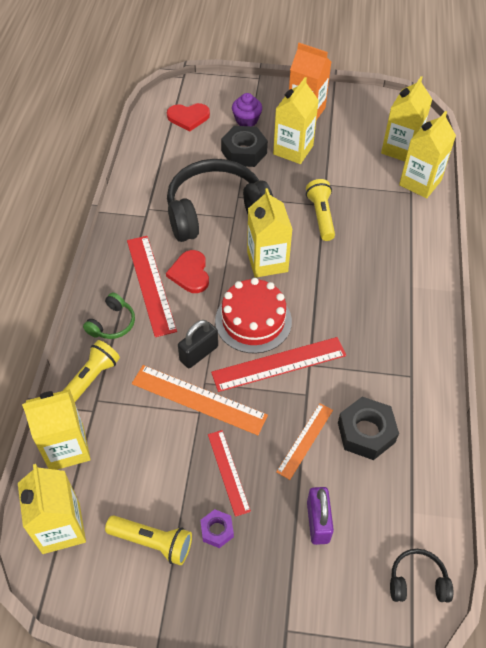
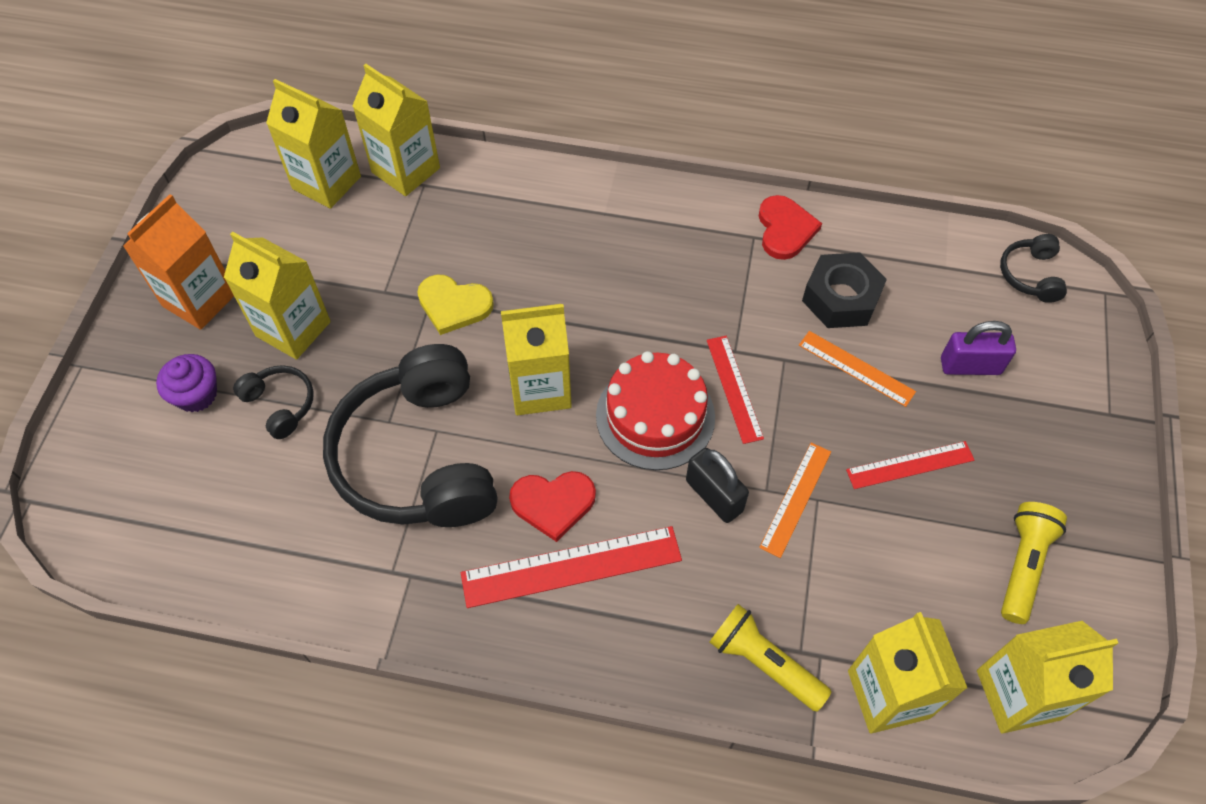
camera: 85 degrees left, 5 degrees up
green headphones [83,293,135,339] -> none
orange ruler [132,365,268,435] -> orange ruler [759,443,831,558], size x0.62
red heart [167,103,210,132] -> red heart moved to [759,195,822,260]
purple nut [200,509,234,548] -> none
red ruler [211,337,346,392] -> red ruler [707,336,764,444], size x0.62
black nut [221,126,268,167] -> black headphones [233,365,314,439]
yellow flashlight [306,179,335,241] -> yellow heart [417,274,494,335]

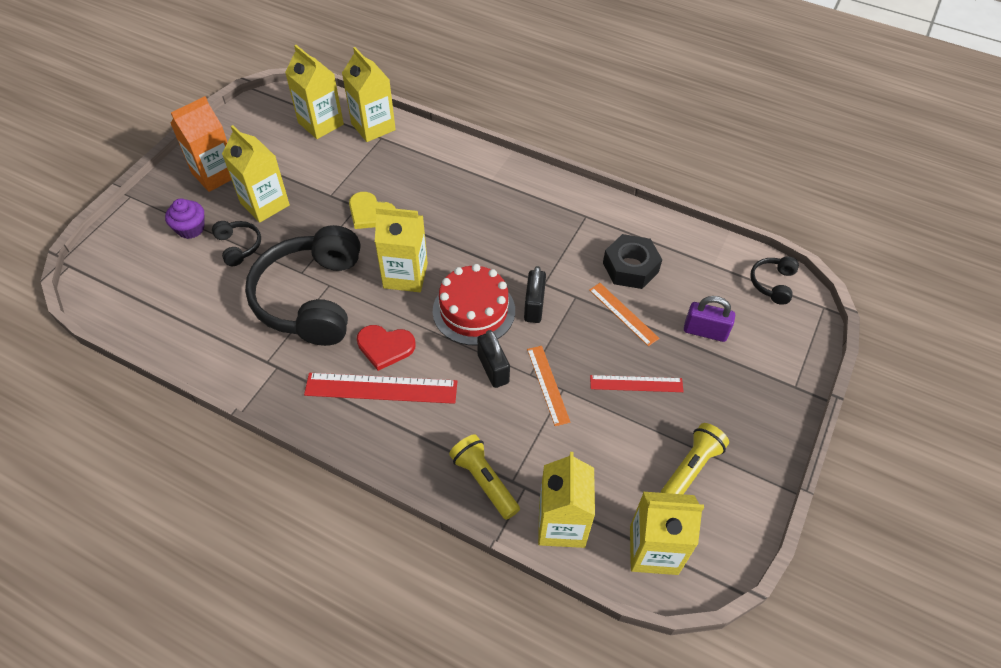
camera: 15 degrees right, 5 degrees down
red ruler [707,336,764,444] -> black padlock [524,266,546,323]
red heart [759,195,822,260] -> none
orange ruler [759,443,831,558] -> orange ruler turned 60 degrees counterclockwise [527,346,570,426]

